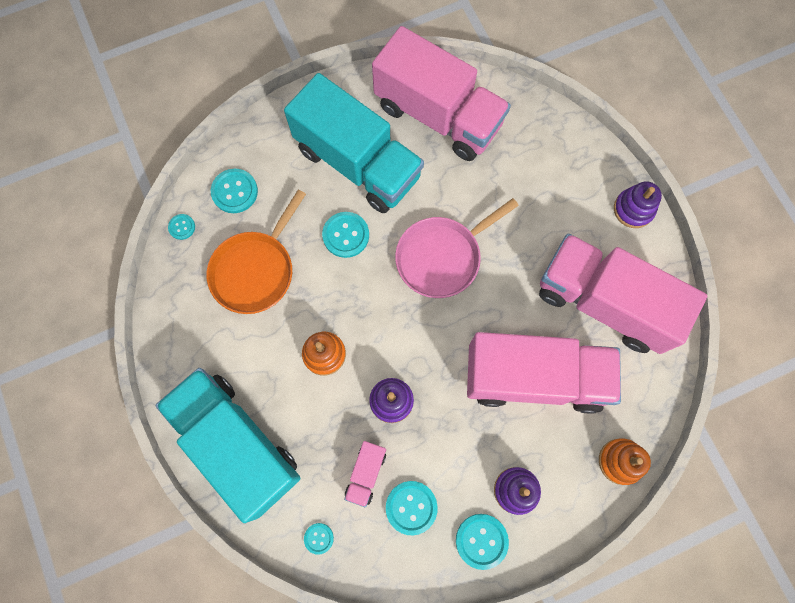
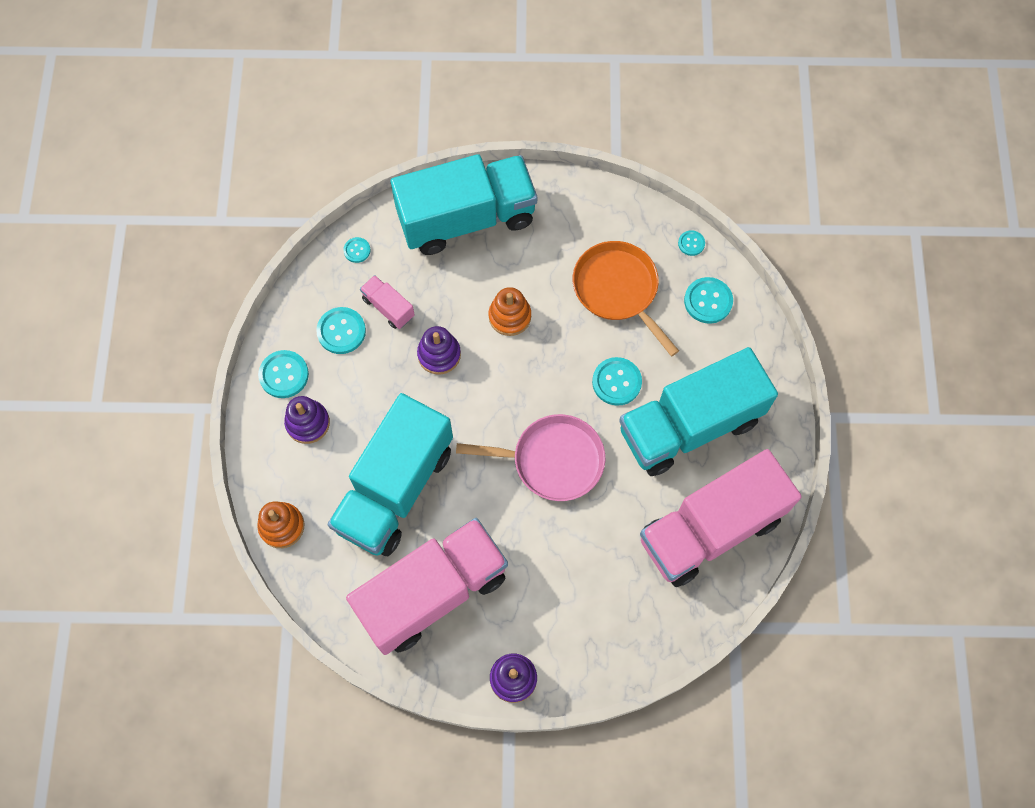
camera: 115 degrees right, 5 degrees down
pink pan [395,198,519,298] -> pink pan turned 105 degrees clockwise [456,414,605,501]
pink truck [467,332,621,414] -> turquoise truck [328,393,453,556]

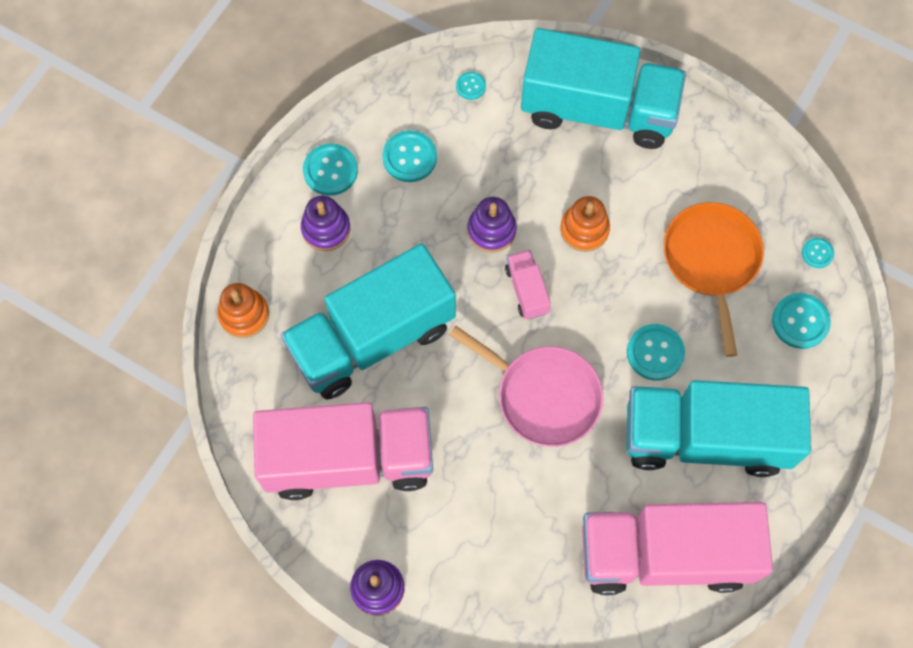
camera: 30 degrees right, 0 degrees up
pink truck [360,275,415,329] -> pink truck moved to [505,250,551,320]

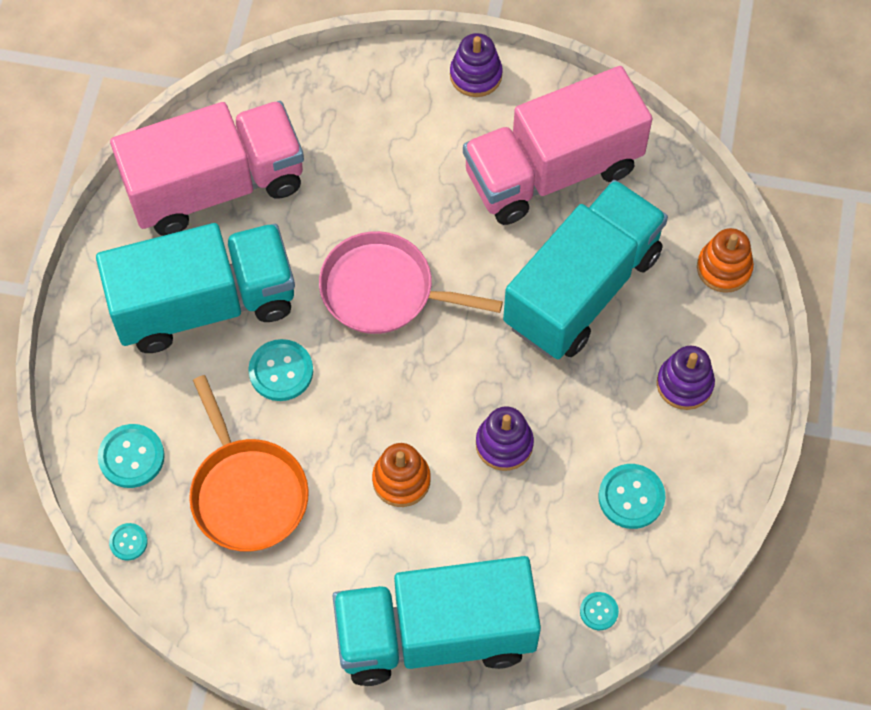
camera: 160 degrees right, 5 degrees down
turquoise button [303,143,358,196] -> none
pink truck [505,250,551,320] -> none

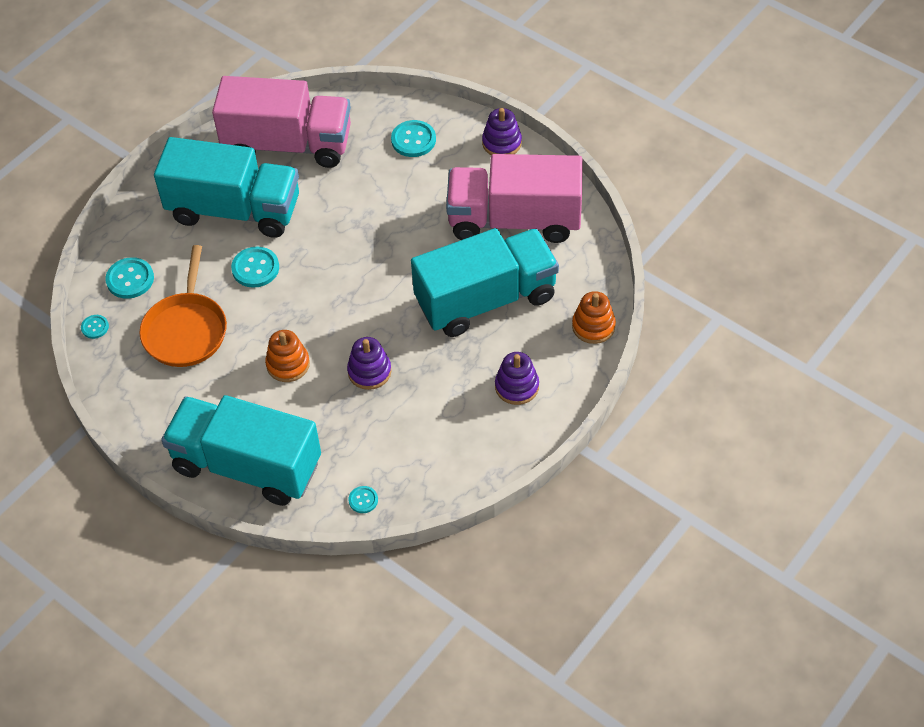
camera: 30 degrees right, 10 degrees down
pink pan [319,231,503,334] -> none
turquoise button [598,464,665,529] -> turquoise button moved to [391,120,436,157]

